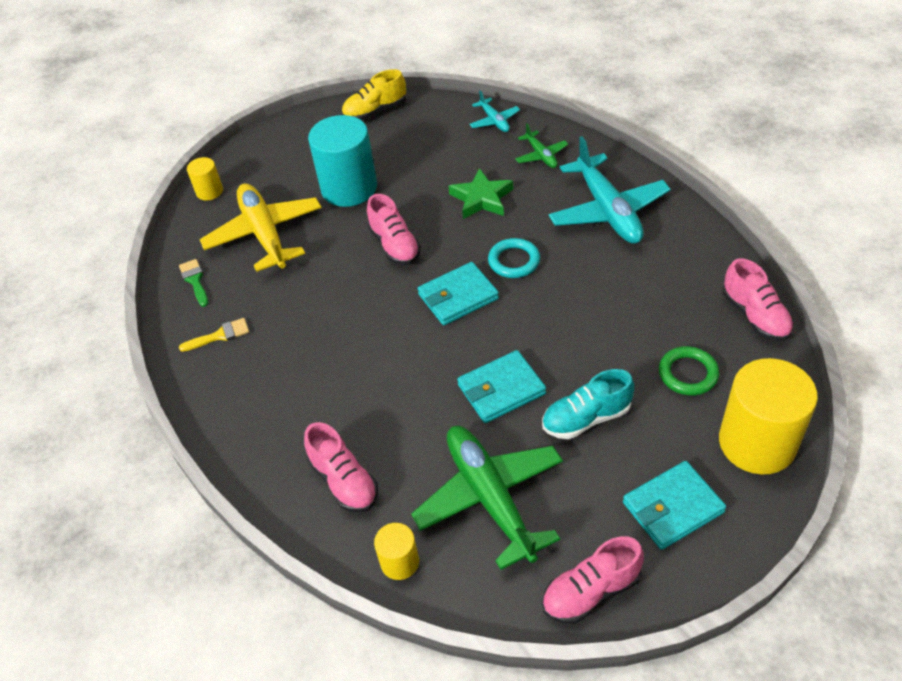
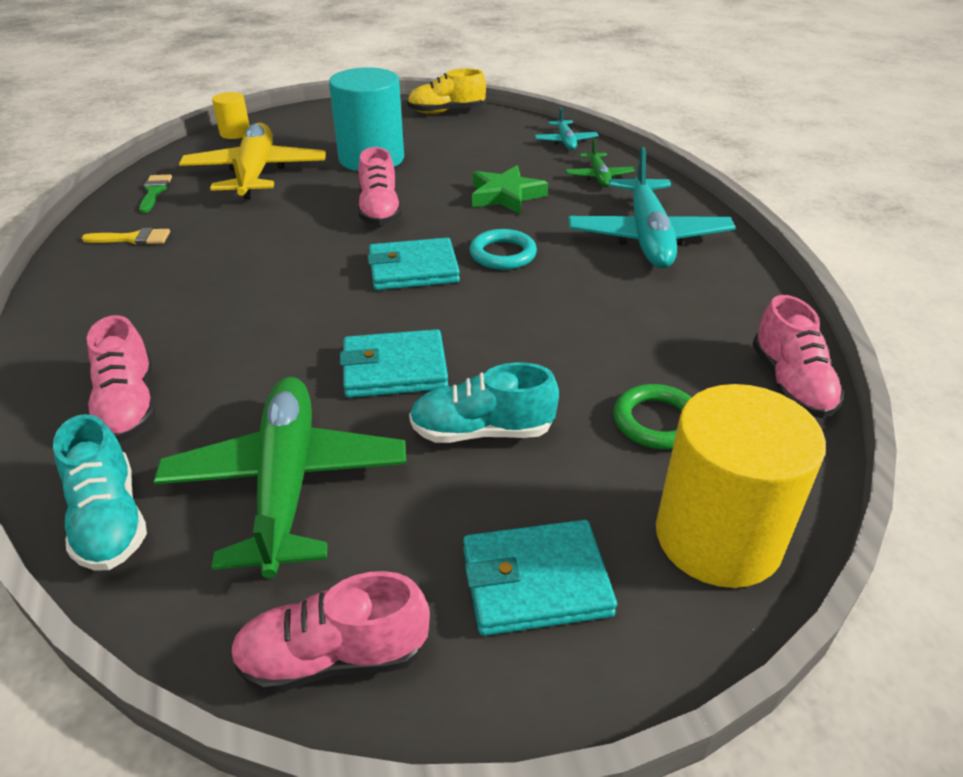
camera: 15 degrees right, 10 degrees down
yellow cylinder [374,523,419,580] -> turquoise shoe [53,414,147,571]

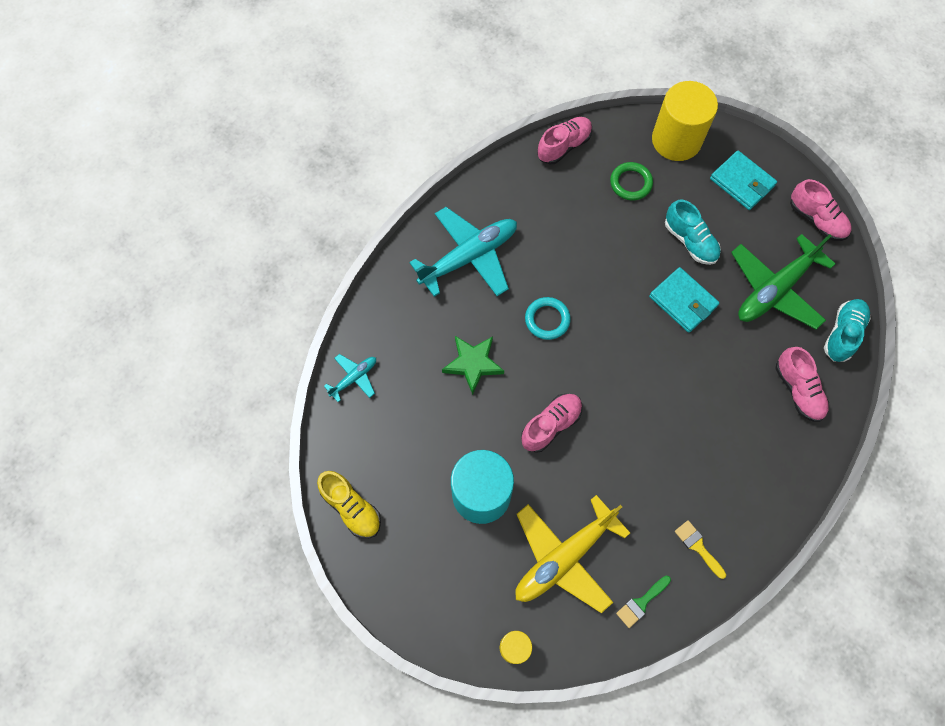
camera: 125 degrees left, 30 degrees up
pink shoe [87,315,156,442] -> pink shoe turned 120 degrees clockwise [775,347,829,422]
turquoise wallet [367,238,460,290] -> none
green plane [565,139,635,187] -> none

